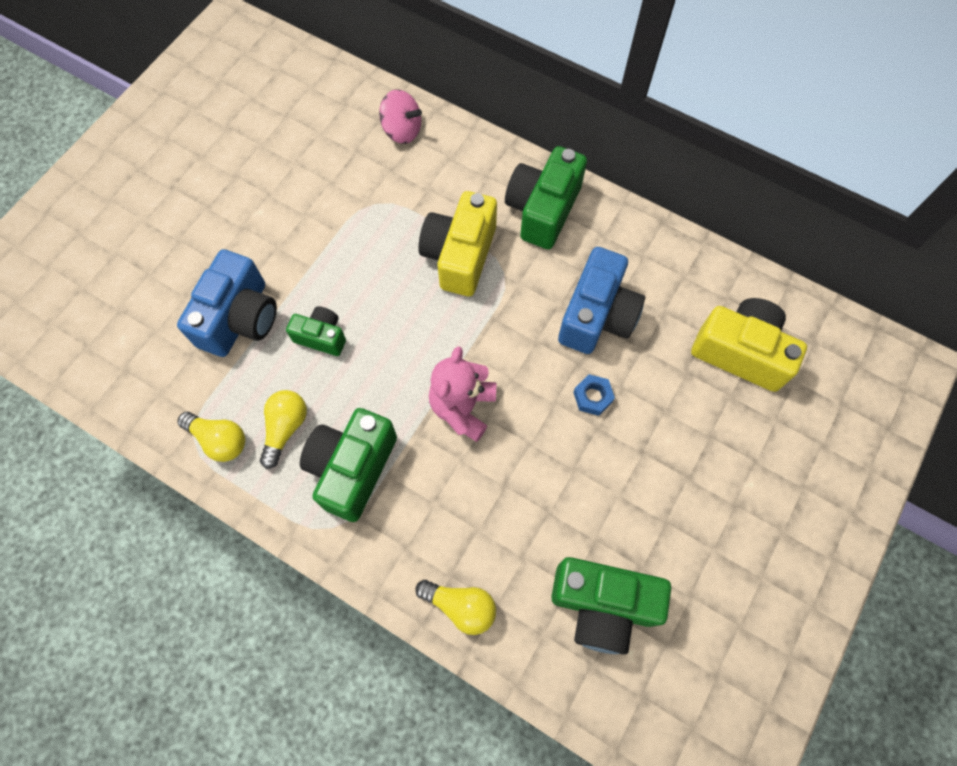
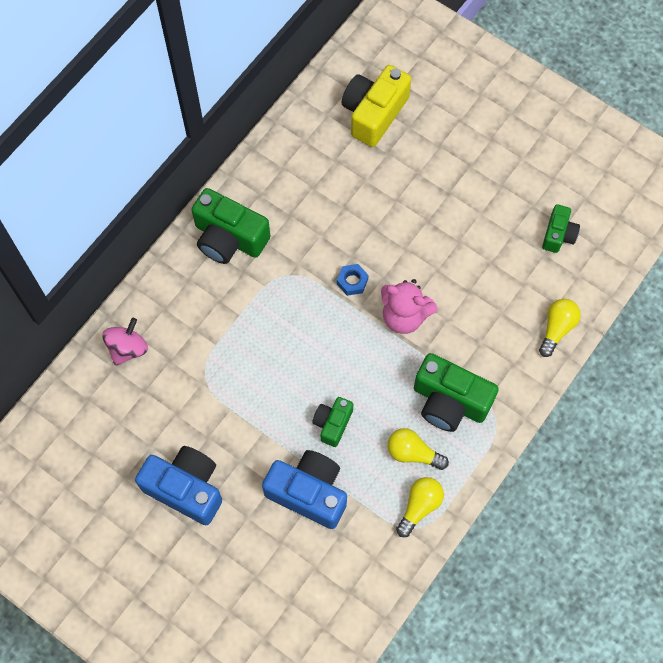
camera: 85 degrees left, 0 degrees up
yellow camera [418,191,497,296] -> none
green camera [551,557,671,655] -> green camera [542,204,580,253], size x0.57
blue camera [558,247,645,354] -> blue camera moved to [135,446,222,525]
blue nut [573,374,615,416] -> blue nut moved to [337,264,369,296]

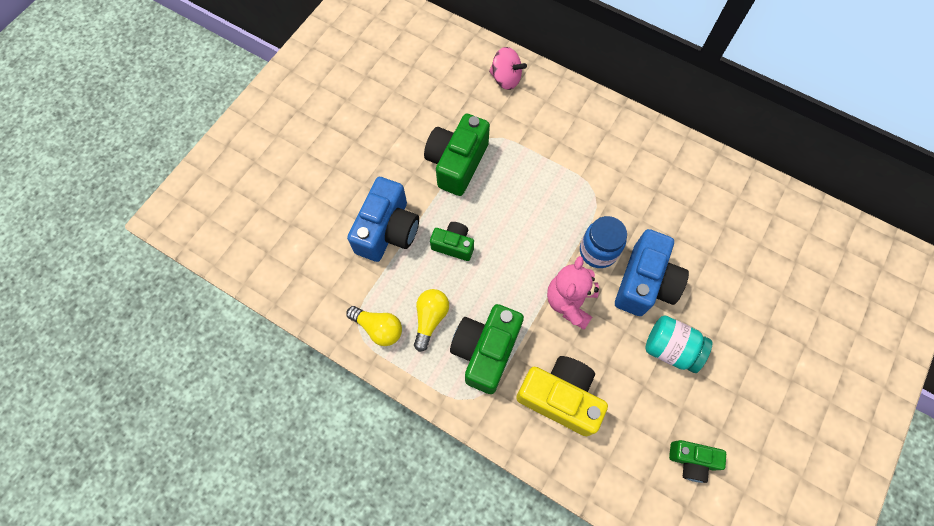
camera: 85 degrees right, 0 degrees up
blue camera [135,446,222,525] -> blue camera moved to [615,229,689,316]
green camera [192,188,270,264] -> green camera moved to [424,114,490,196]
blue nut [337,264,369,296] -> blue jar [580,216,627,268]
yellow camera [341,65,411,147] -> yellow camera moved to [516,356,608,436]
yellow light bulb [539,299,581,357] -> none
none -> turquoise jar [645,315,713,373]

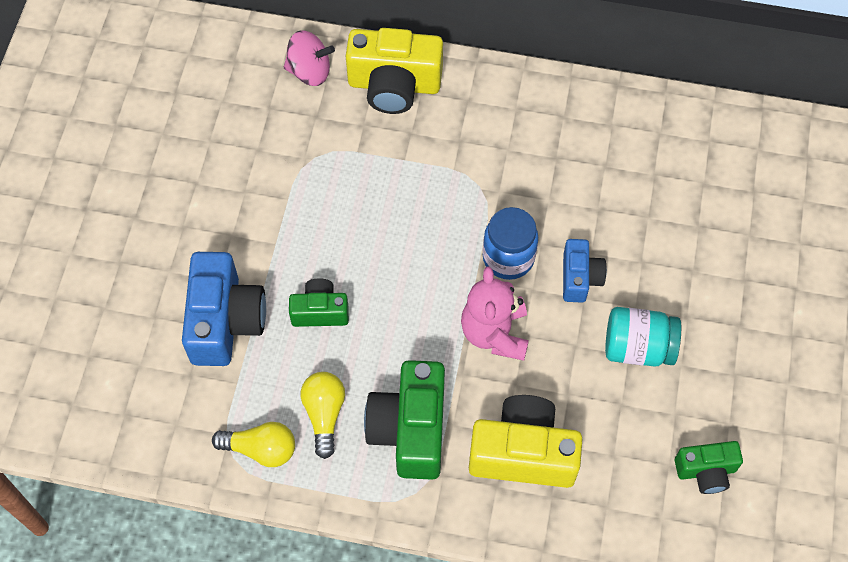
camera: 20 degrees left, 5 degrees down
green camera [424,114,490,196] -> none
blue camera [615,229,689,316] -> blue camera [563,239,607,303], size x0.57
none -> yellow camera [346,28,443,114]

